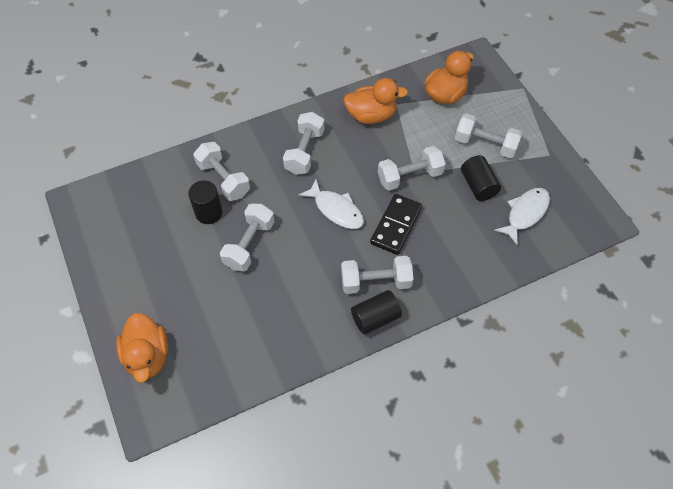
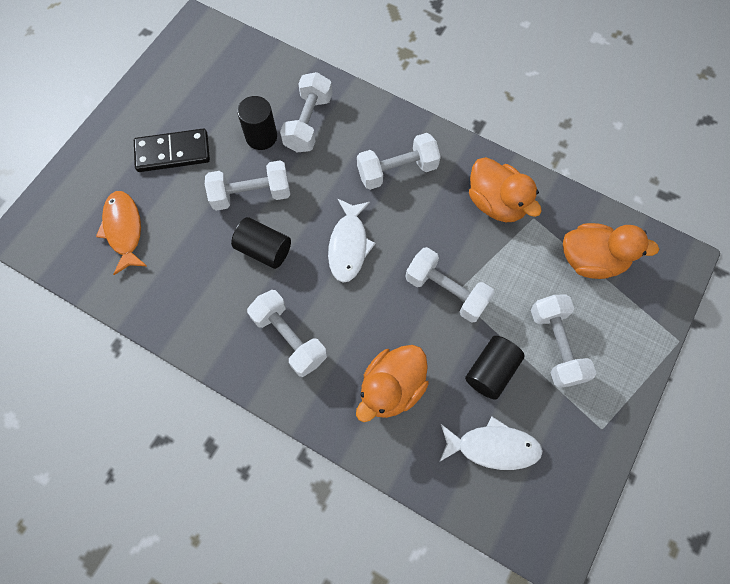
camera: 55 degrees right, 10 degrees up
orange duck [116,313,168,383] -> orange duck moved to [356,345,429,422]
black cylinder [351,290,402,335] -> black cylinder moved to [231,217,291,269]
black domino [370,194,422,255] -> black domino moved to [134,129,210,172]
none -> orange fish [96,191,148,275]

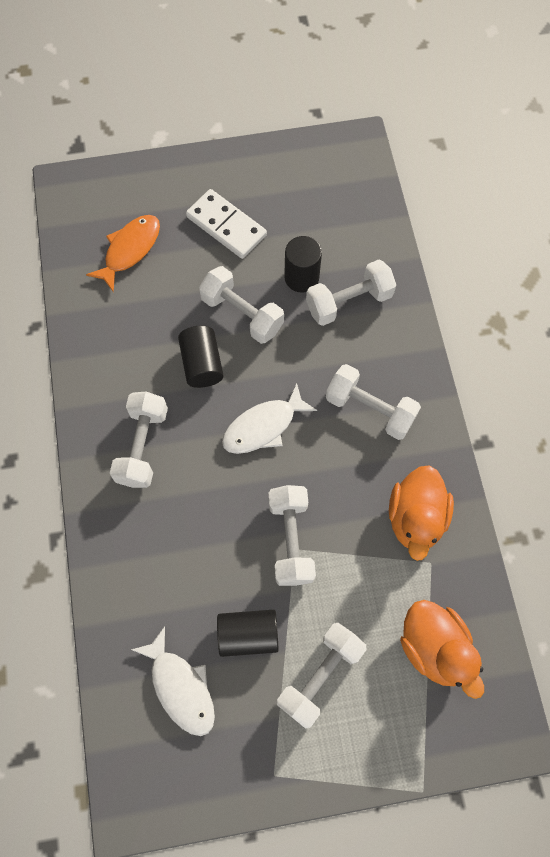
camera: 50 degrees right, 0 degrees up
black domino [134,129,210,172] -> white domino [186,189,267,259]
orange duck [356,345,429,422] -> none

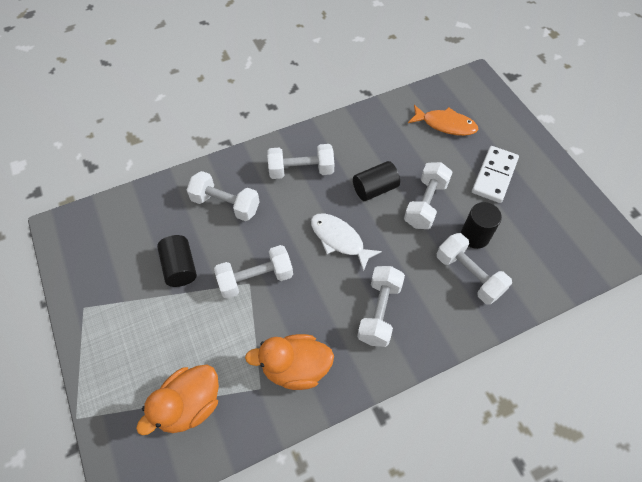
camera: 75 degrees right, 10 degrees down
white fish [131,626,215,736] -> none
white dumbbell [277,623,366,729] -> white dumbbell moved to [187,171,260,221]

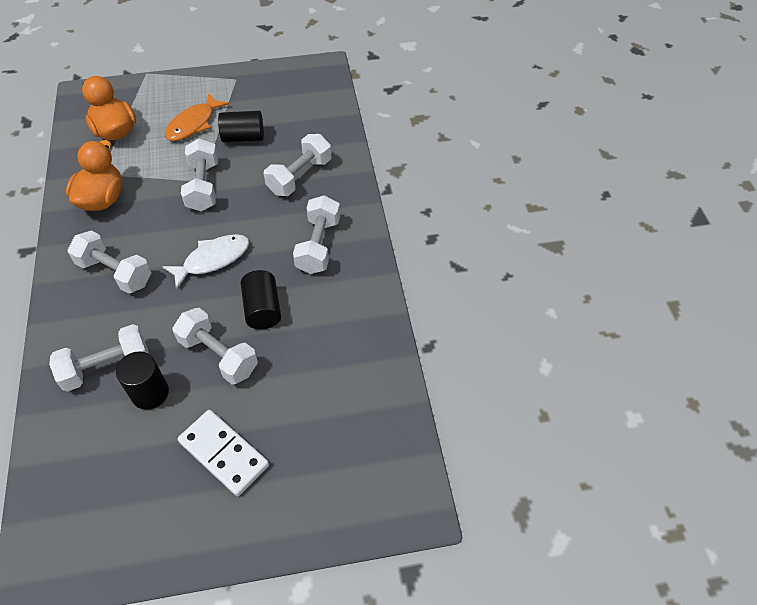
camera: 105 degrees right, 5 degrees down
orange fish [408,105,478,136] -> orange fish moved to [165,93,229,141]

